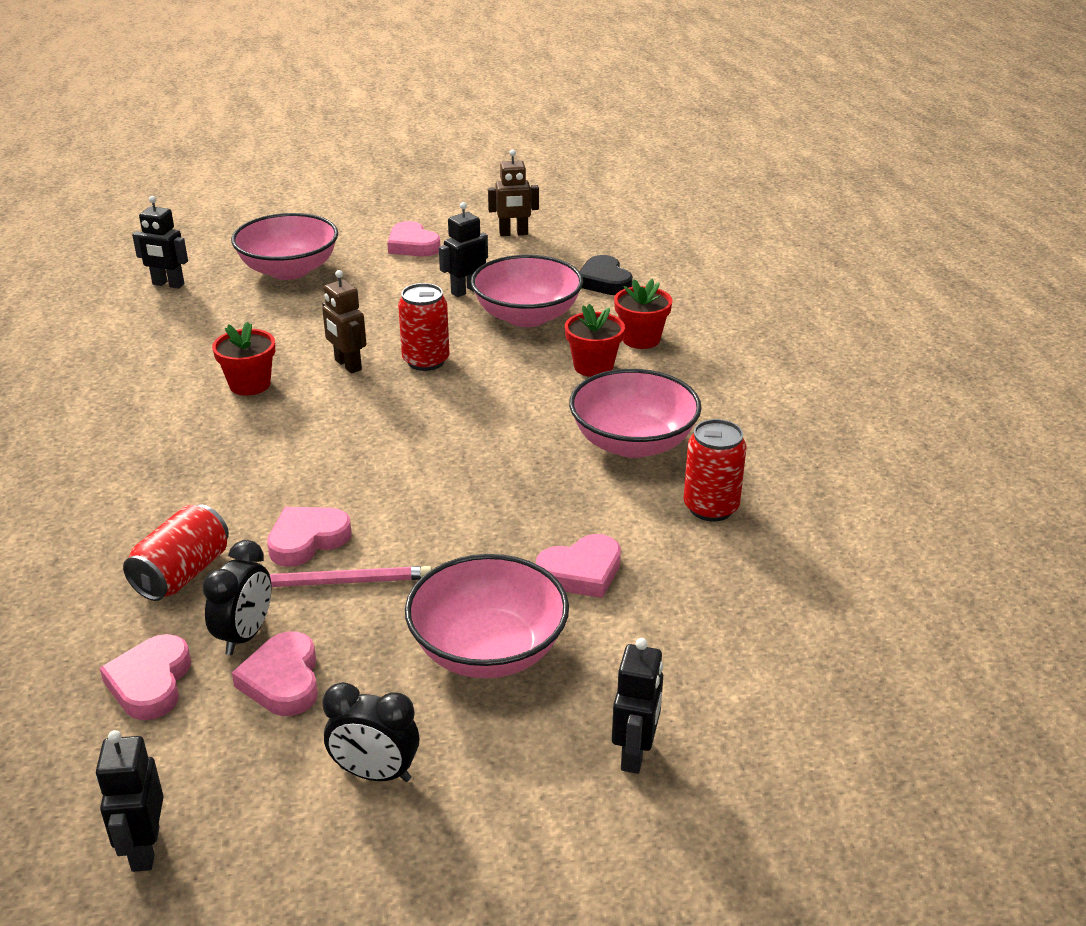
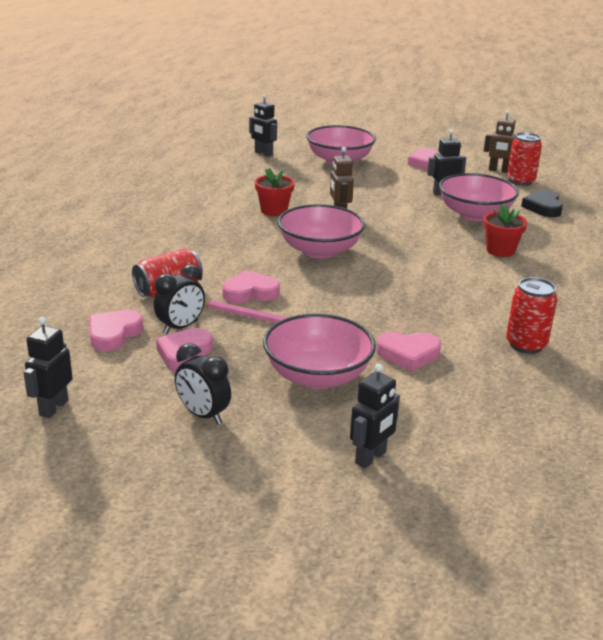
camera: 25 degrees right, 5 degrees down
red can [398,283,450,371] -> red can moved to [507,132,542,186]
pink bowl [569,369,702,458] -> pink bowl moved to [277,204,365,259]
red flower pot [614,279,672,349] -> none

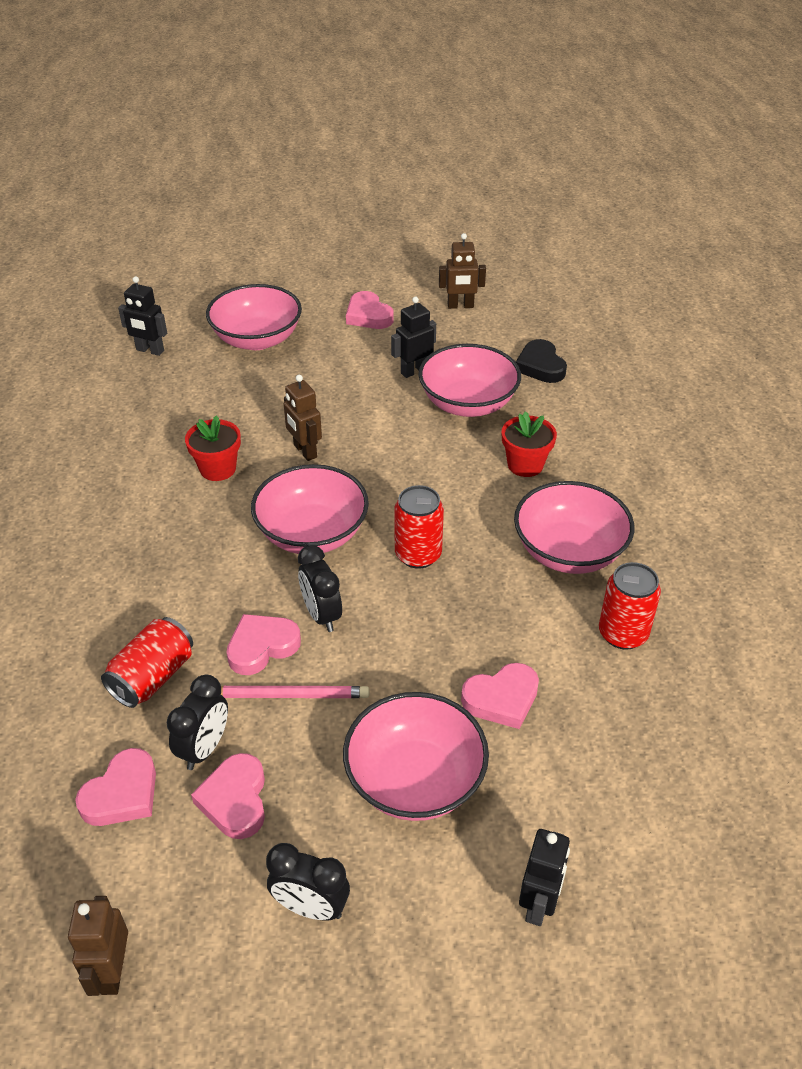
camera: 20 degrees left, 15 degrees up
black robot [24,317,72,418] -> brown robot [68,896,128,996]
pink heart [89,310,143,351] -> pink heart turned 150 degrees counterclockwise [75,748,156,826]
red can [507,132,542,186] -> red can moved to [394,485,444,569]
none -> black clock [298,545,342,632]
none -> pink bowl [514,481,634,574]

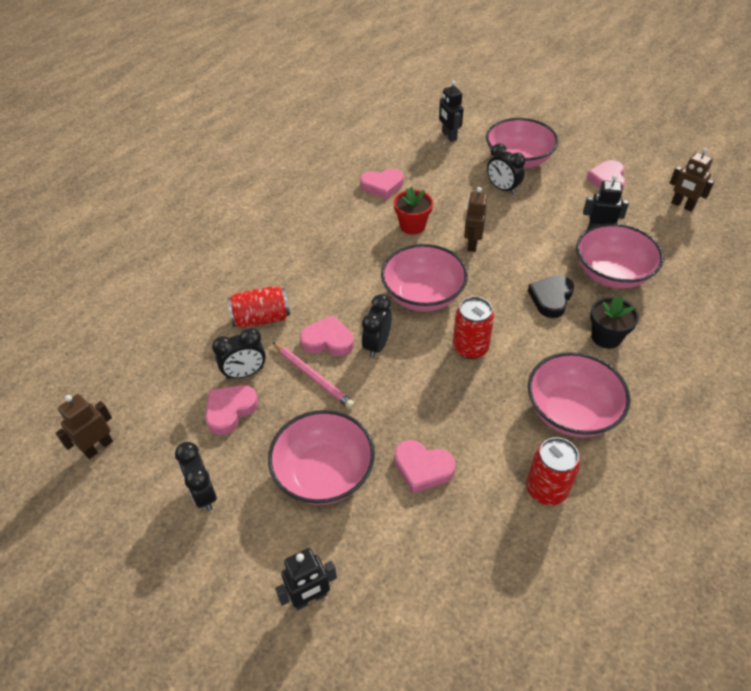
camera: 45 degrees right, 5 degrees up
pink heart [75,748,156,826] -> pink heart moved to [360,169,404,199]
red flower pot [502,411,557,477] -> black flower pot [590,296,639,349]
black heart [516,339,567,383] -> black heart moved to [528,275,574,318]
none -> black clock [487,143,525,195]

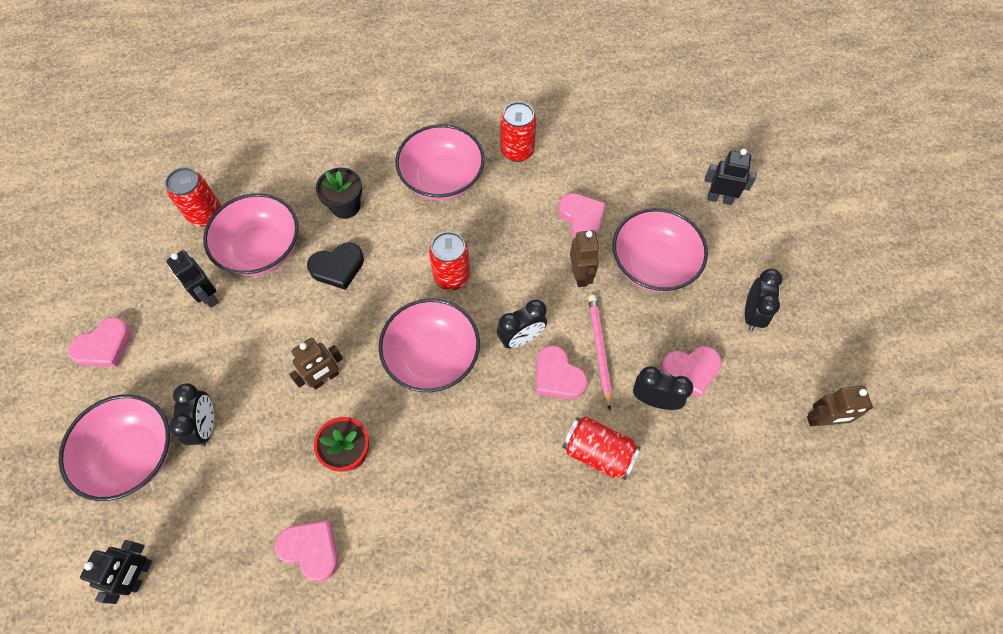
camera: 140 degrees left, 15 degrees up
brown robot [670,148,714,211] -> brown robot moved to [570,230,600,287]
none -> red can [165,167,221,227]

